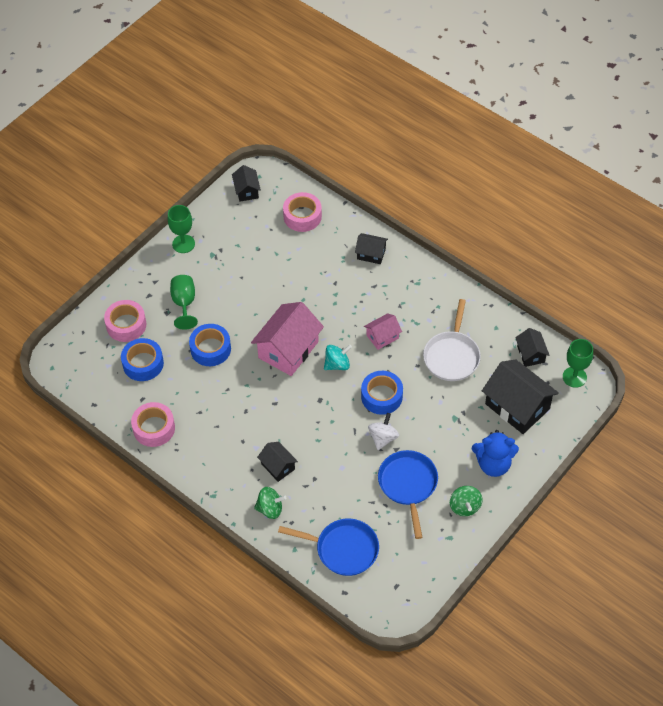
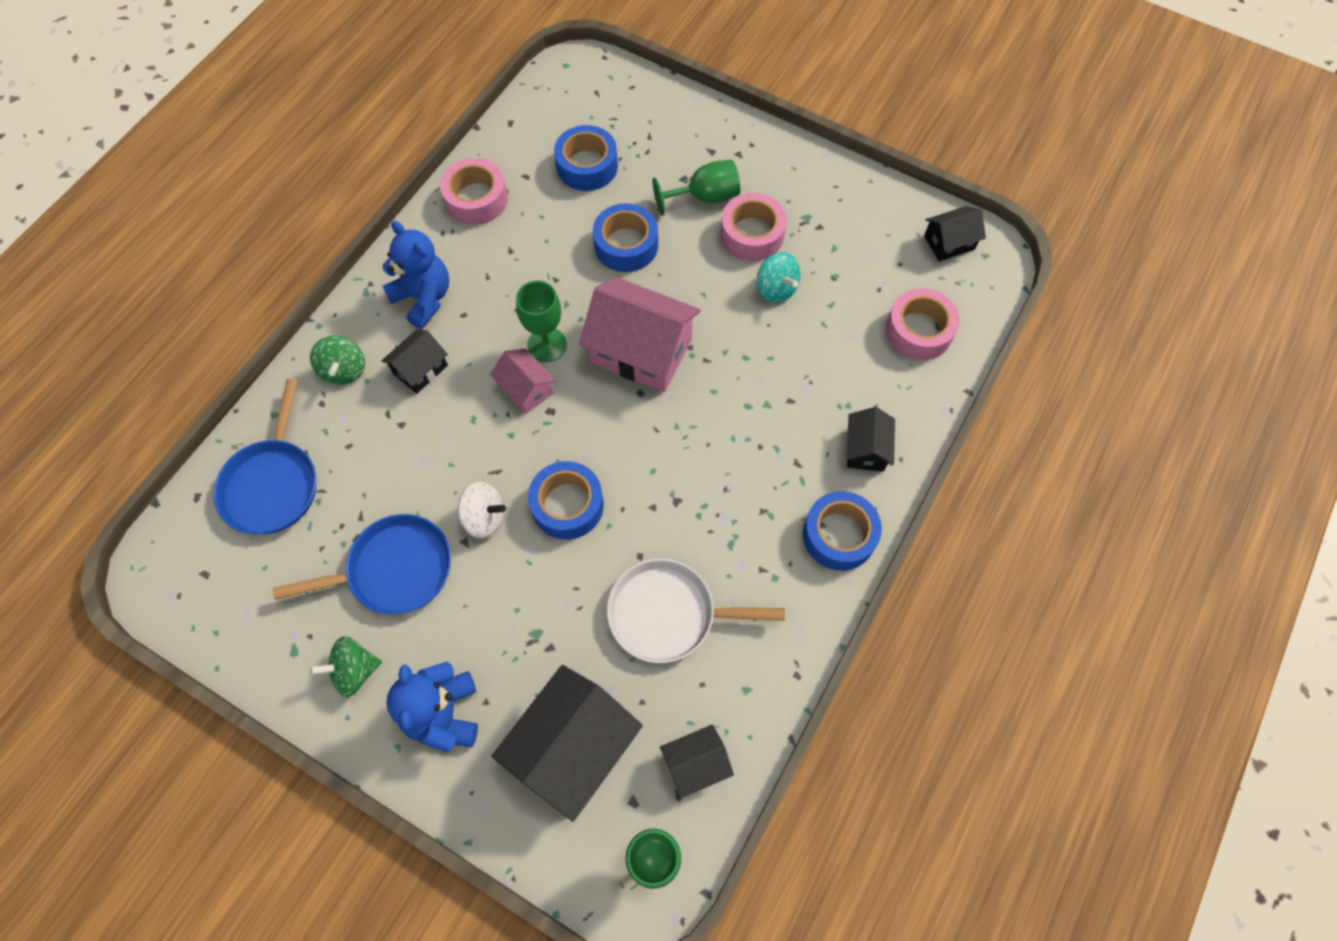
camera: 80 degrees right, 10 degrees up
pink tape [104,300,146,342] -> pink tape moved to [721,193,787,261]
green goblet [168,205,195,253] -> green goblet moved to [516,280,567,362]
turquoise spinning top [324,344,352,370] -> turquoise spinning top moved to [757,252,801,303]
pink house [364,313,402,350] -> pink house moved to [490,349,556,414]
none -> blue teddy bear [382,221,449,329]
none -> blue tape [803,491,882,571]

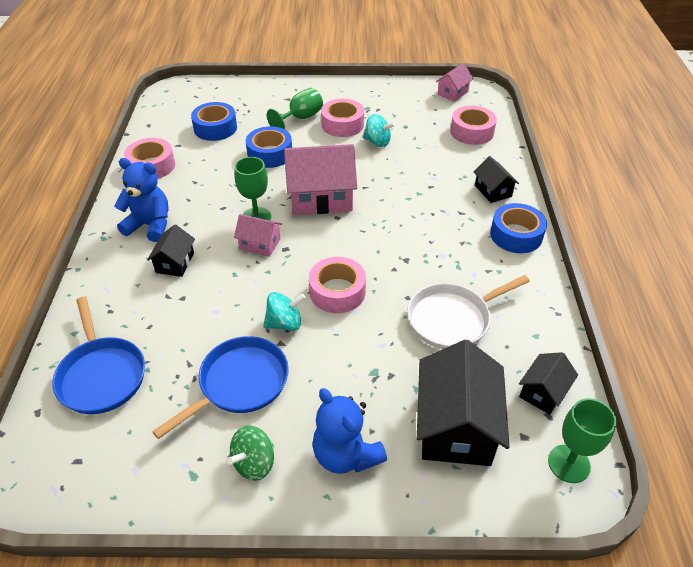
camera: 30 degrees left, 20 degrees down
green spinning top [310,336,365,385] -> none
white spinning top [458,482,506,538] -> turquoise spinning top [263,292,306,331]
blue tape [528,461,604,540] -> pink tape [309,257,366,313]
black house [924,206,986,261] -> pink house [436,63,474,102]

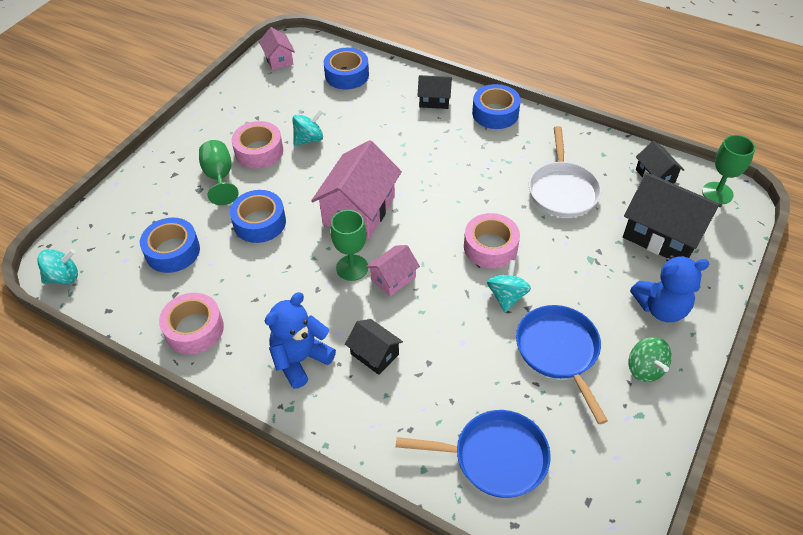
camera: 60 degrees left, 5 degrees up
pink tape [450,106,497,145] -> blue tape [324,48,369,90]
none -> turquoise spinning top [37,249,78,284]

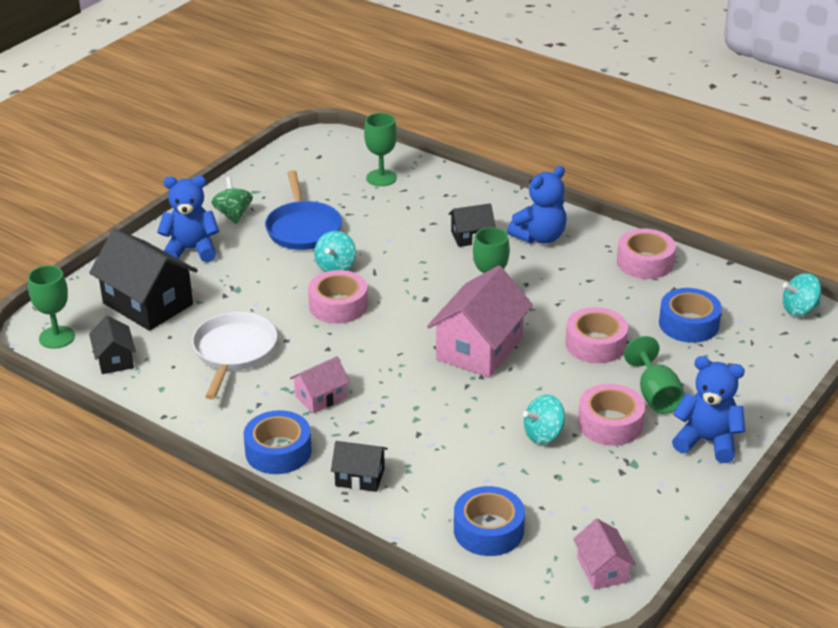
camera: 175 degrees left, 15 degrees down
blue tape [230,190,286,243] -> pink tape [565,307,628,363]
black house [345,319,403,375] -> black house turned 60 degrees counterclockwise [448,203,496,247]
pink house [366,245,420,296] -> pink house moved to [290,356,350,413]
blue pan [396,410,551,498] -> green goblet [364,113,397,186]
none -> blue teddy bear [672,356,745,463]

